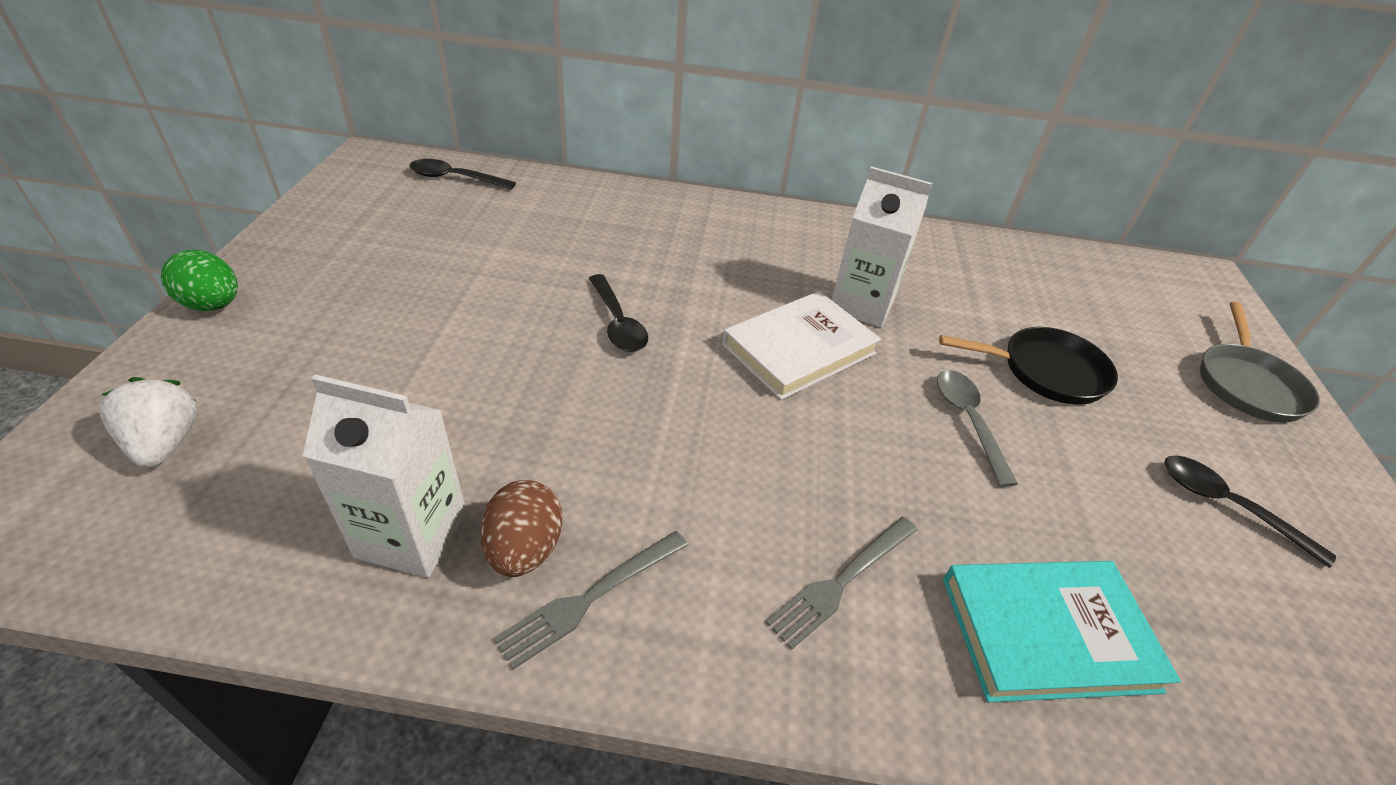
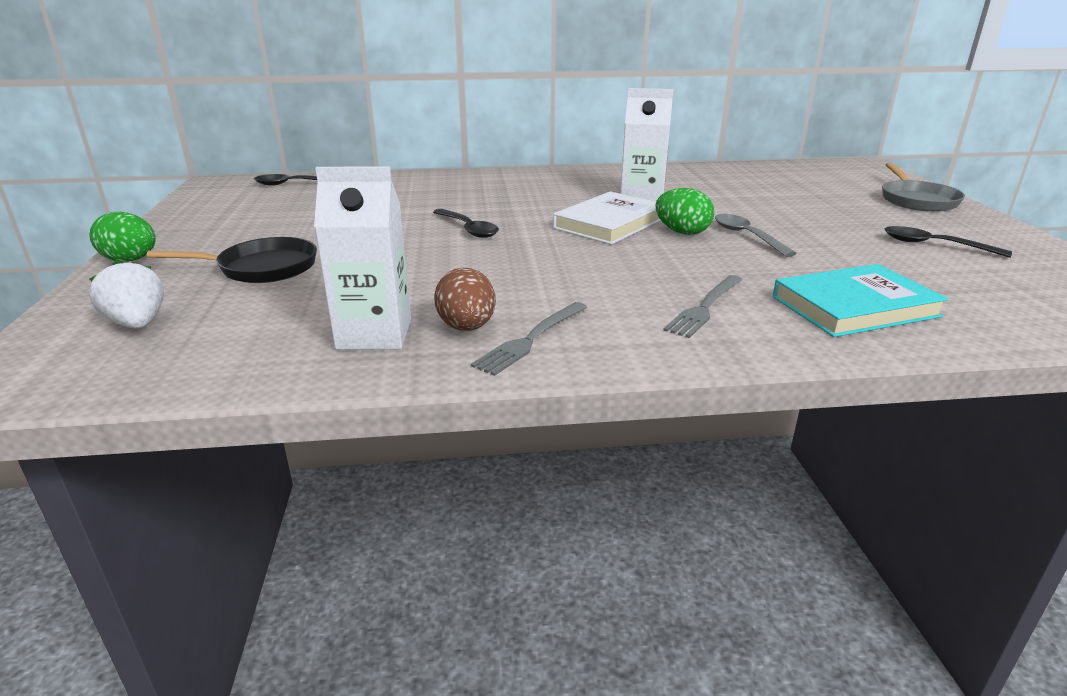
camera: 10 degrees left, 15 degrees down
black pan [939,327,1118,405] -> black pan moved to [147,237,317,283]
none -> green egg [655,188,714,235]

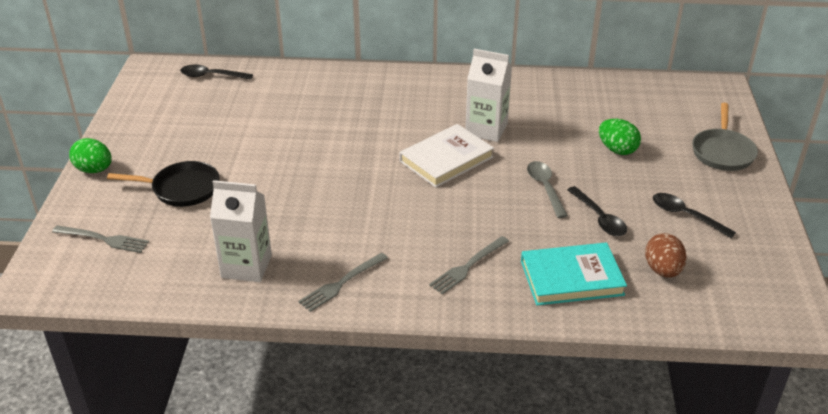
camera: 10 degrees right, 10 degrees up
white strawberry [89,259,164,329] -> grey fork [52,225,149,253]
black spoon [433,209,499,238] -> black spoon moved to [567,186,627,236]
brown egg [434,268,496,331] -> brown egg moved to [645,233,687,278]
green egg [655,188,714,235] -> green egg moved to [599,119,641,155]

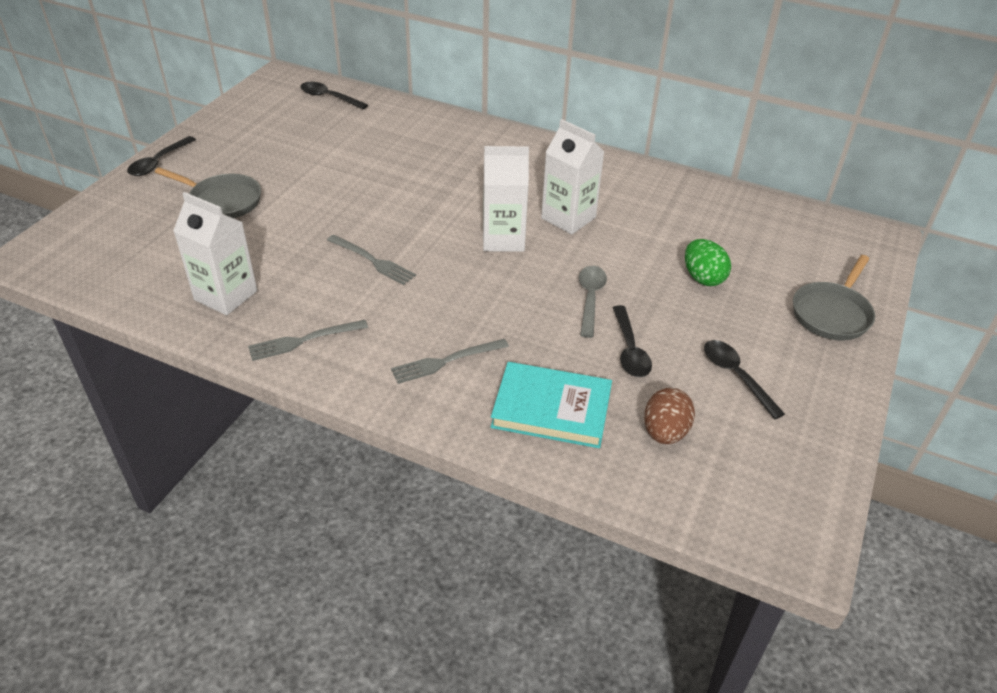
camera: 20 degrees right, 5 degrees up
grey fork [52,225,149,253] -> grey fork moved to [327,235,416,285]
green egg [69,138,112,173] -> black spoon [127,136,196,176]
black pan [107,161,220,207] -> grey pan [155,167,261,218]
white book [400,124,494,188] -> white carton [483,146,529,252]

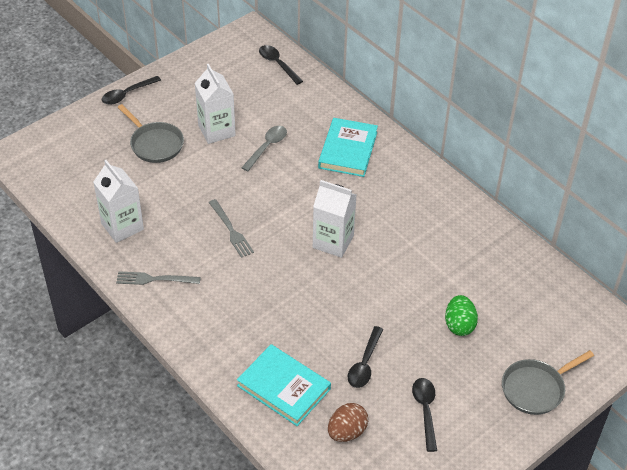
camera: 25 degrees right, 5 degrees up
grey fork [391,339,509,384] -> none
white carton [541,119,604,234] -> white carton moved to [195,64,236,144]
grey spoon [579,266,607,338] -> grey spoon moved to [242,126,287,171]
none -> turquoise book [318,118,378,177]

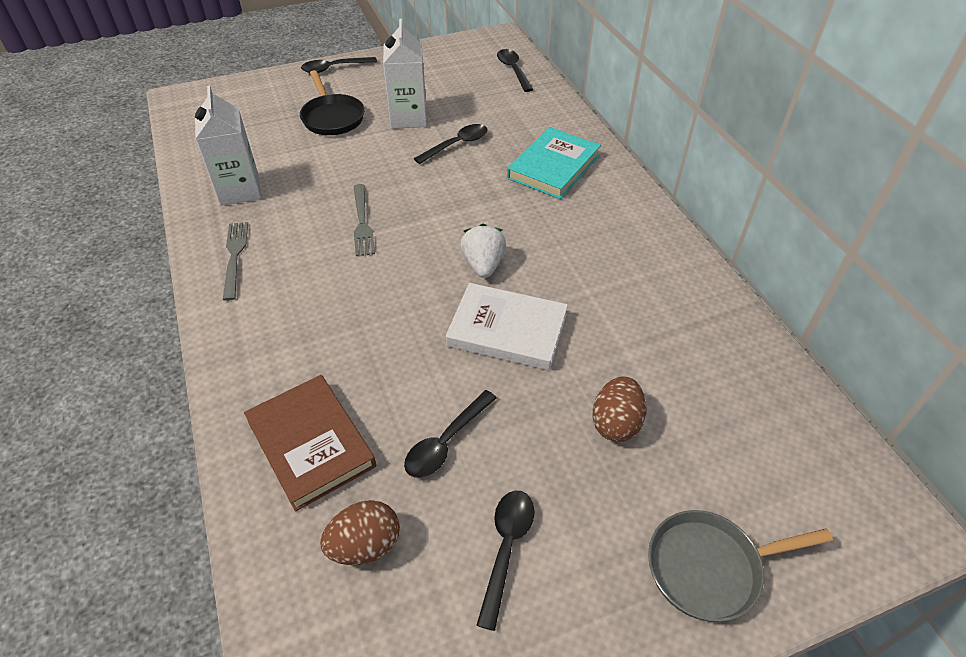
camera: 20 degrees right, 0 degrees up
grey fork [116,271,201,285] -> grey fork turned 60 degrees clockwise [223,222,248,301]
grey pan [118,104,184,163] -> black pan [300,70,365,135]
turquoise book [237,344,331,426] -> brown book [244,375,376,511]
grey spoon [242,126,287,171] -> black spoon [414,124,488,164]
white carton [313,180,356,258] -> white strawberry [460,224,506,278]
green egg [445,295,478,336] -> brown egg [592,376,646,442]
none -> white book [446,283,568,370]

